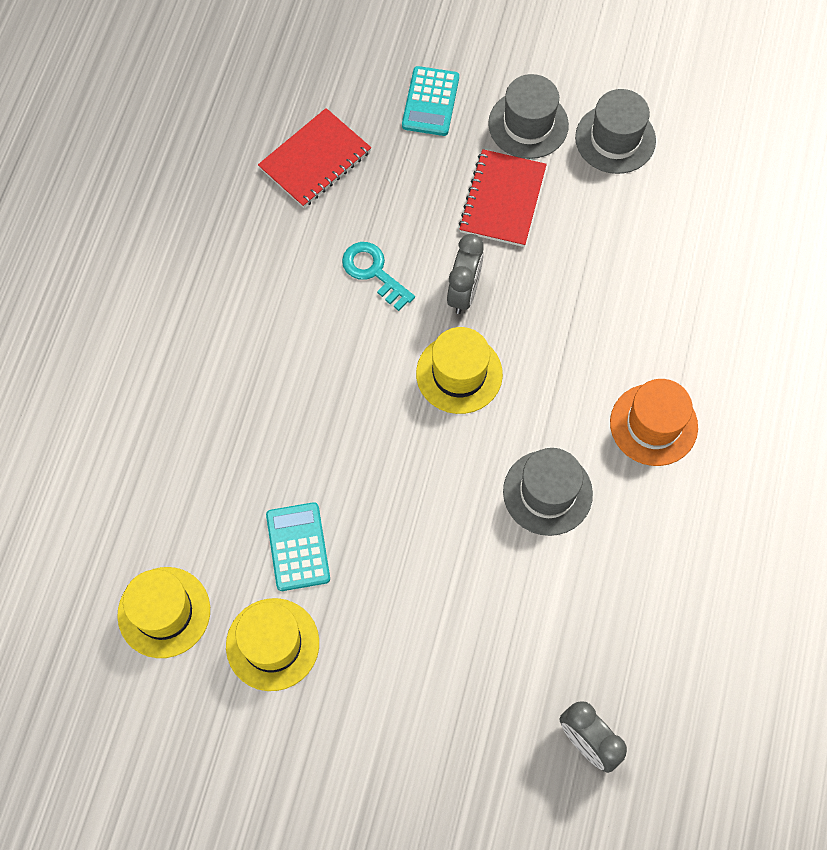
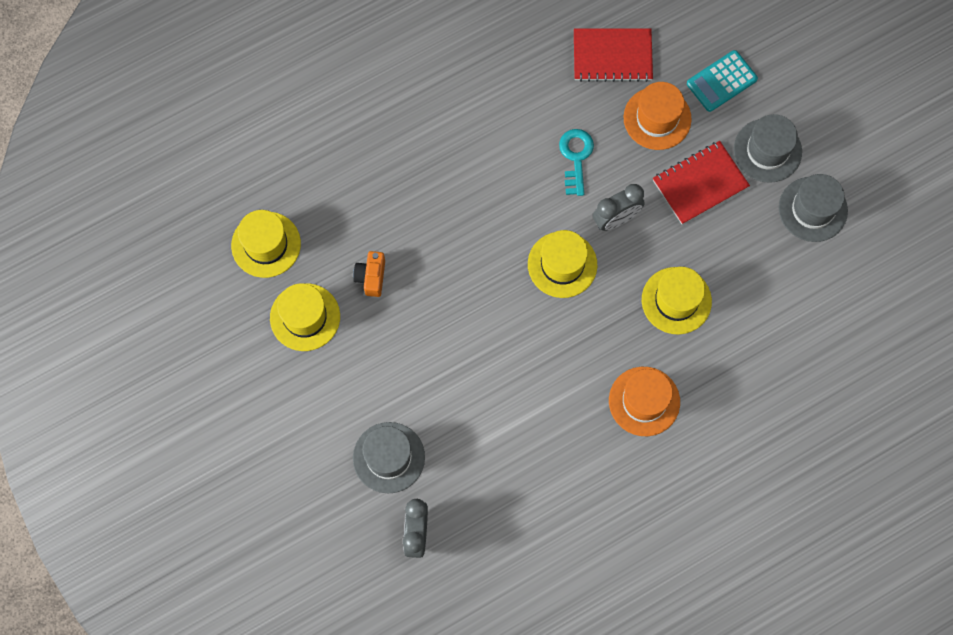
camera: 45 degrees right, 5 degrees up
turquoise calculator [266,502,330,591] -> orange camera [353,251,385,297]
grey hat [503,448,593,536] -> grey hat moved to [353,422,425,493]
none -> orange hat [624,82,692,150]
none -> yellow hat [642,267,712,334]

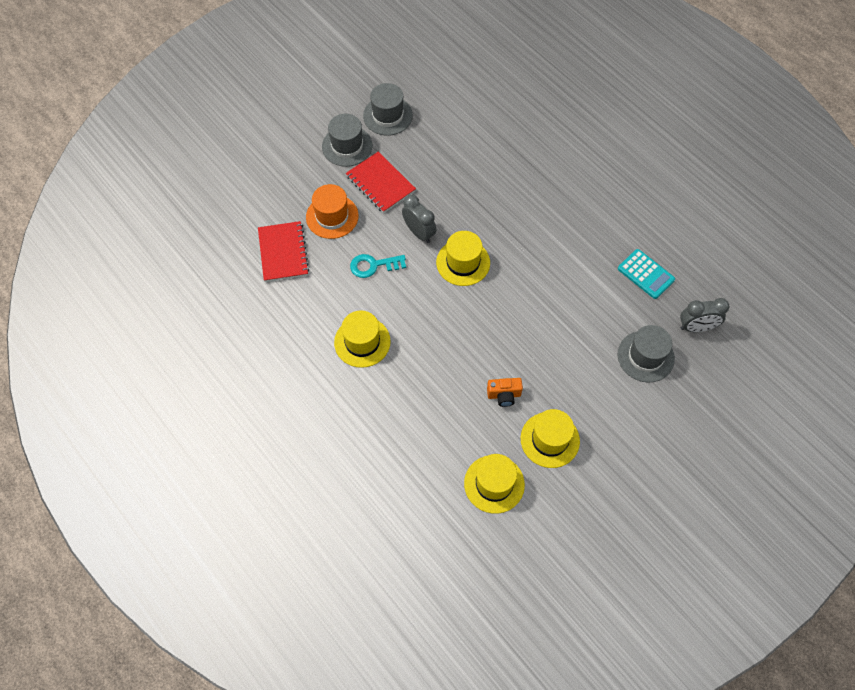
camera: 100 degrees left, 10 degrees down
orange hat [609,367,680,436] -> none
yellow hat [642,267,712,334] -> yellow hat moved to [334,310,391,368]
turquoise calculator [687,50,758,112] -> turquoise calculator moved to [618,249,675,299]

